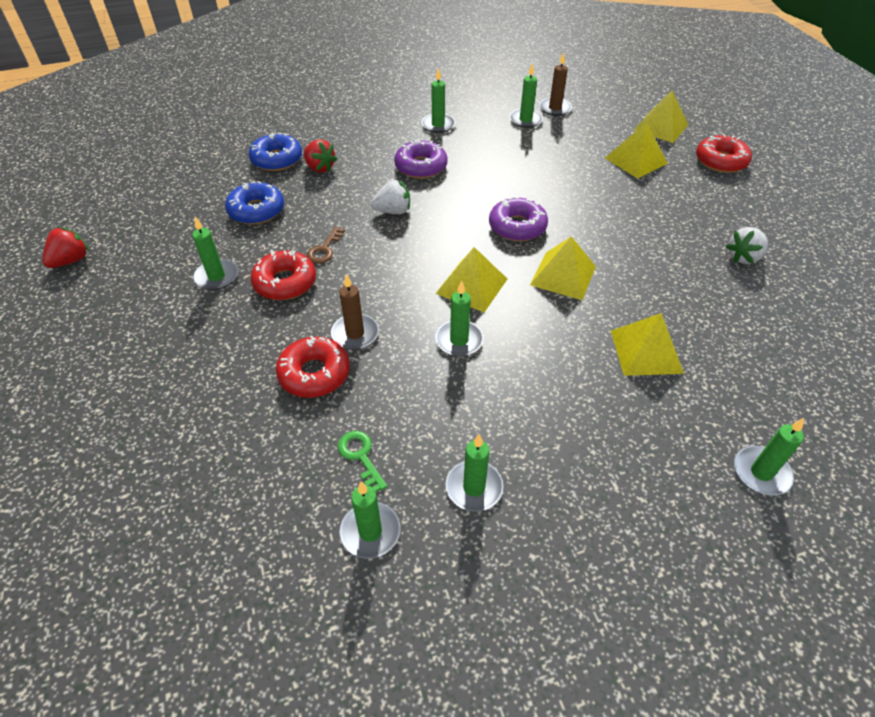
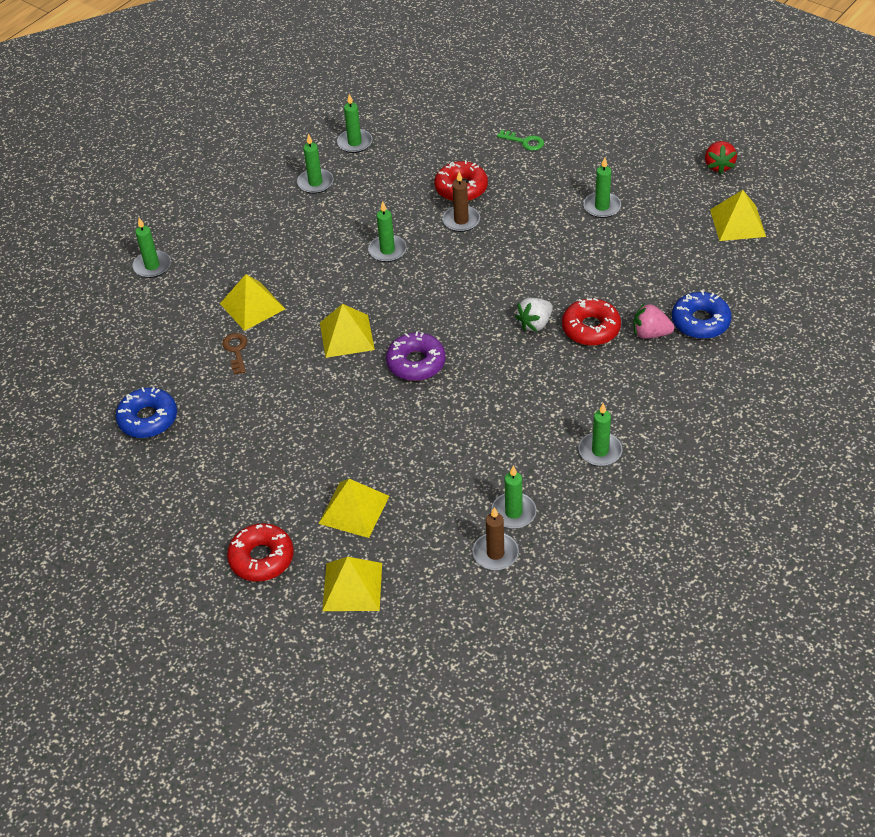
camera: 150 degrees right, 0 degrees up
blue donut [225,181,284,225] -> blue donut moved to [116,387,177,438]
red donut [251,250,316,300] -> red donut moved to [562,298,621,346]
red strawberry [303,139,337,173] -> pink strawberry [633,303,674,339]
brown key [307,226,345,264] -> brown key moved to [222,333,247,374]
green key [338,431,388,492] -> green key moved to [497,130,544,151]
purple donut [394,139,448,179] -> none
yellow pyramid [435,247,507,312] -> yellow pyramid moved to [710,190,766,241]
white strawberry [726,227,768,264] -> none

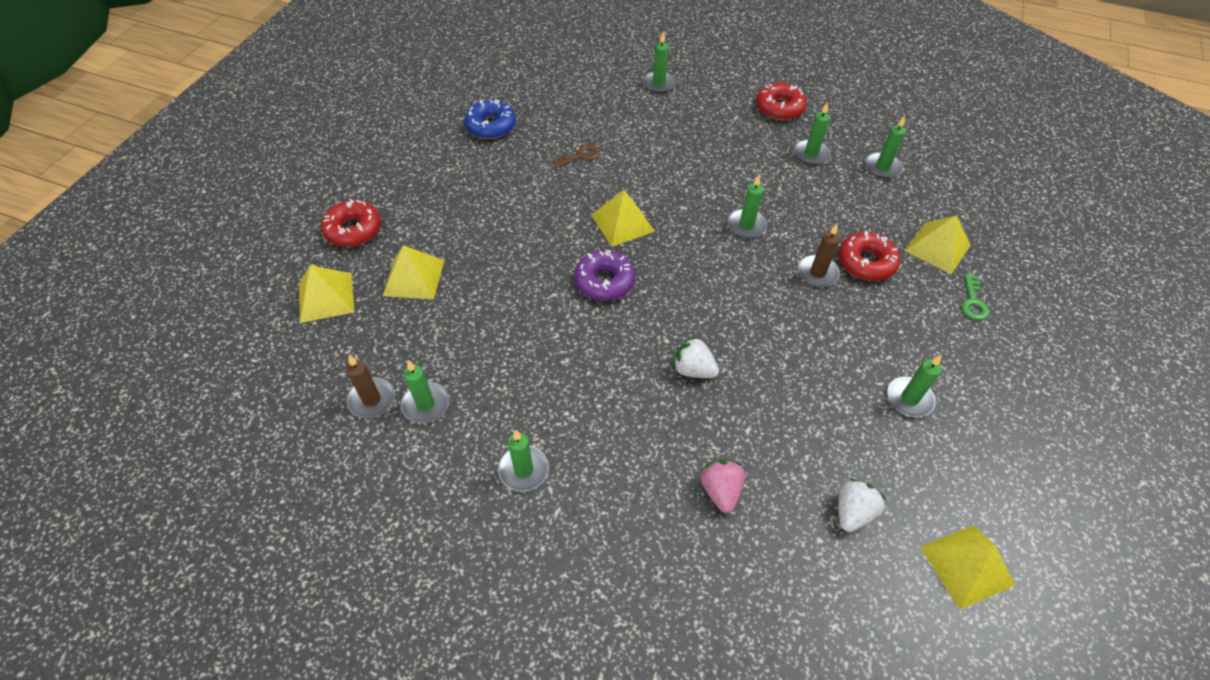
camera: 70 degrees right, 5 degrees up
yellow pyramid [220,274,285,331] -> yellow pyramid moved to [905,215,971,274]
red donut [562,298,621,346] -> red donut moved to [756,83,807,120]
blue donut [672,291,732,339] -> none
red strawberry [705,141,737,174] -> none
none -> white strawberry [838,478,887,532]

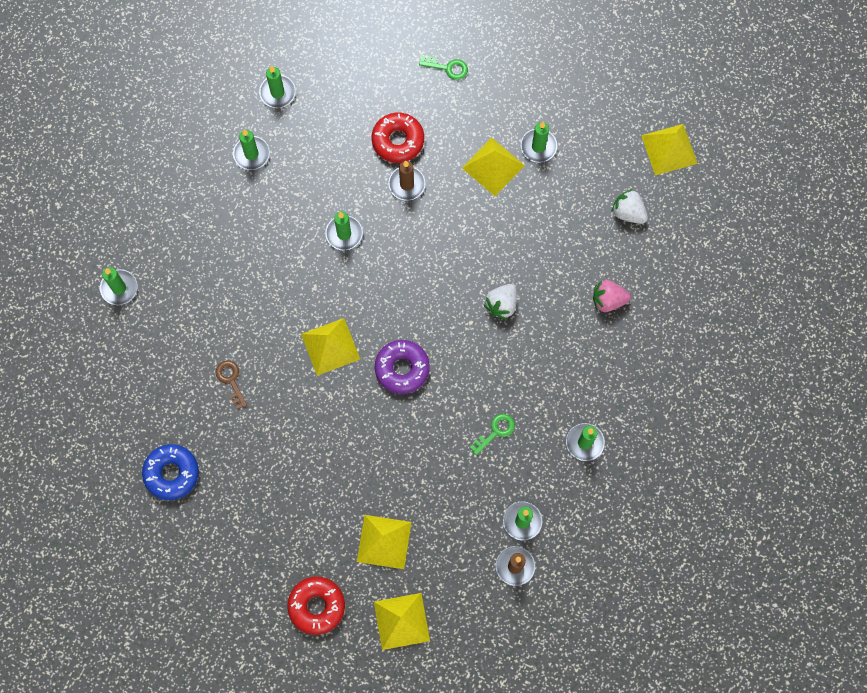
camera: 85 degrees left, 20 degrees up
red donut [756,83,807,120] -> none
yellow pyramid [905,215,971,274] -> yellow pyramid moved to [462,138,525,196]
none -> green key [470,414,515,456]

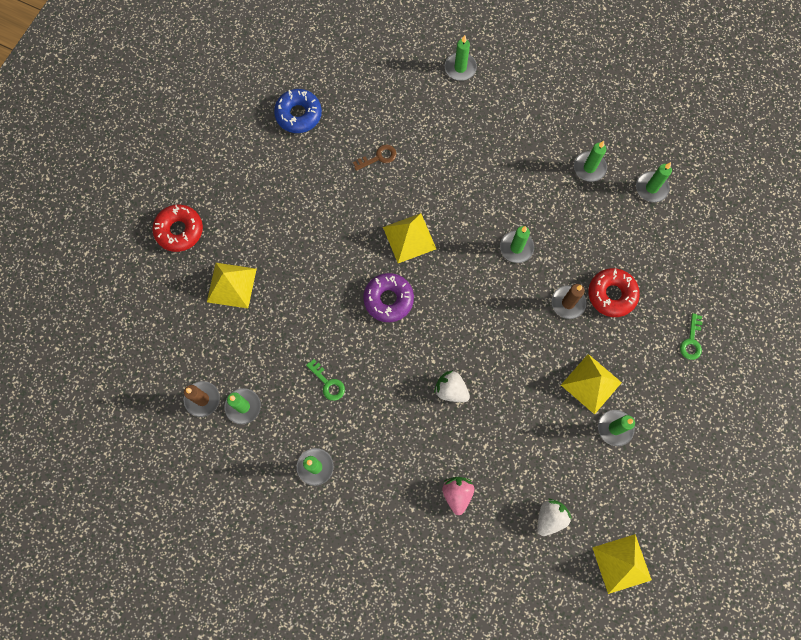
camera: 90 degrees right, 0 degrees up
yellow pyramid [374,593,430,650] -> none

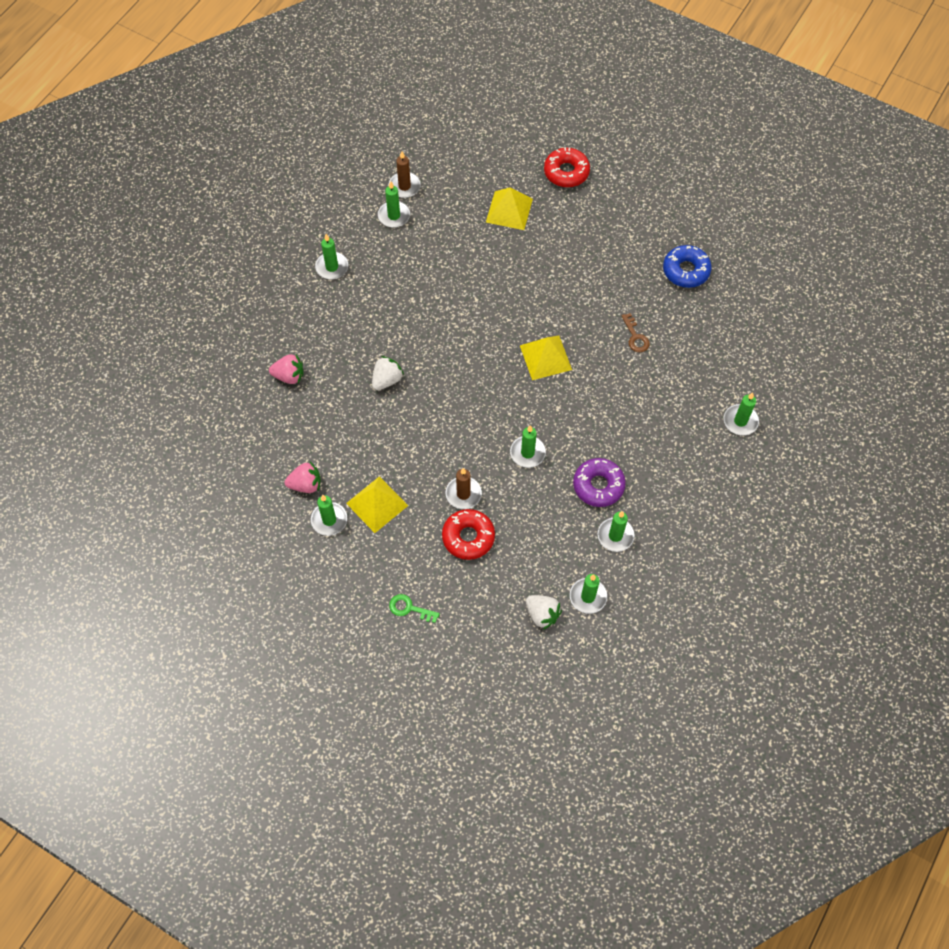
camera: 95 degrees right, 10 degrees down
green key [306,359,345,401] -> none
purple donut [363,273,414,322] -> purple donut moved to [573,458,626,507]
white strawberry [537,499,572,536] -> white strawberry moved to [526,595,562,630]
yellow pyramid [592,534,652,594] -> none
none -> pink strawberry [285,462,321,493]

